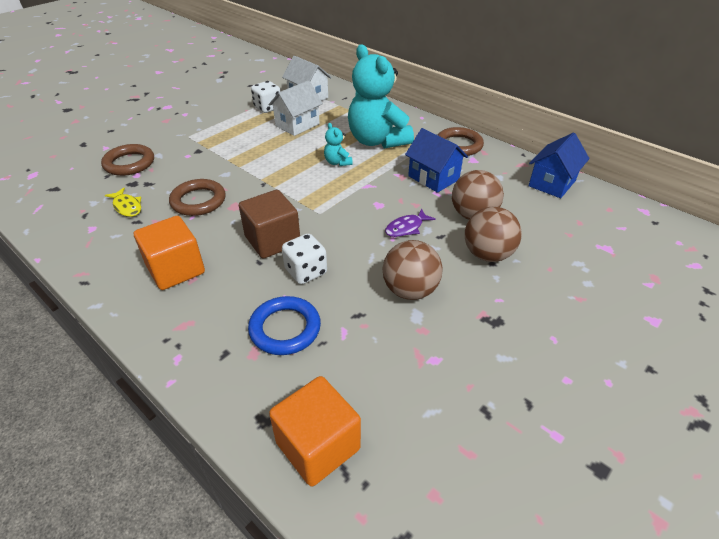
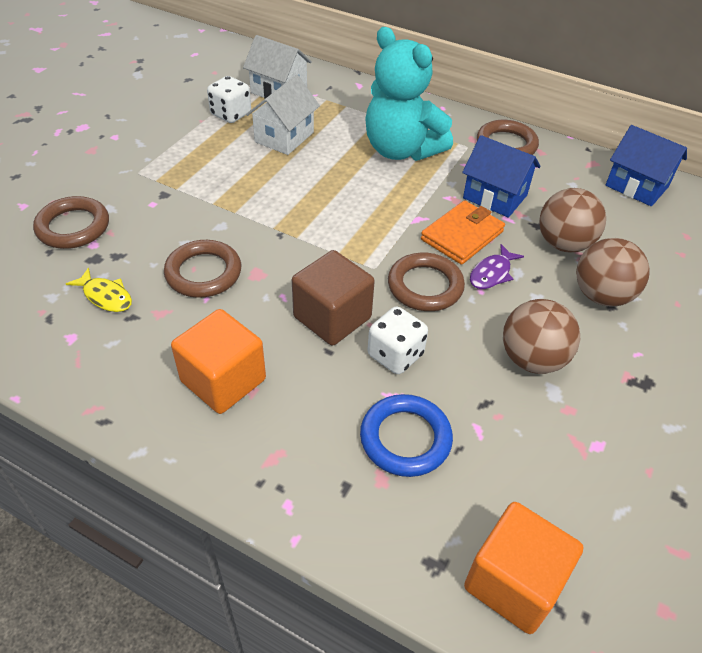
camera: 15 degrees left, 5 degrees up
turquoise teddy bear [324,123,353,166] -> none
blue house [529,133,590,198] -> blue house turned 75 degrees counterclockwise [606,125,687,206]
none -> brown ring [388,253,465,311]
none -> orange wallet [421,200,505,265]

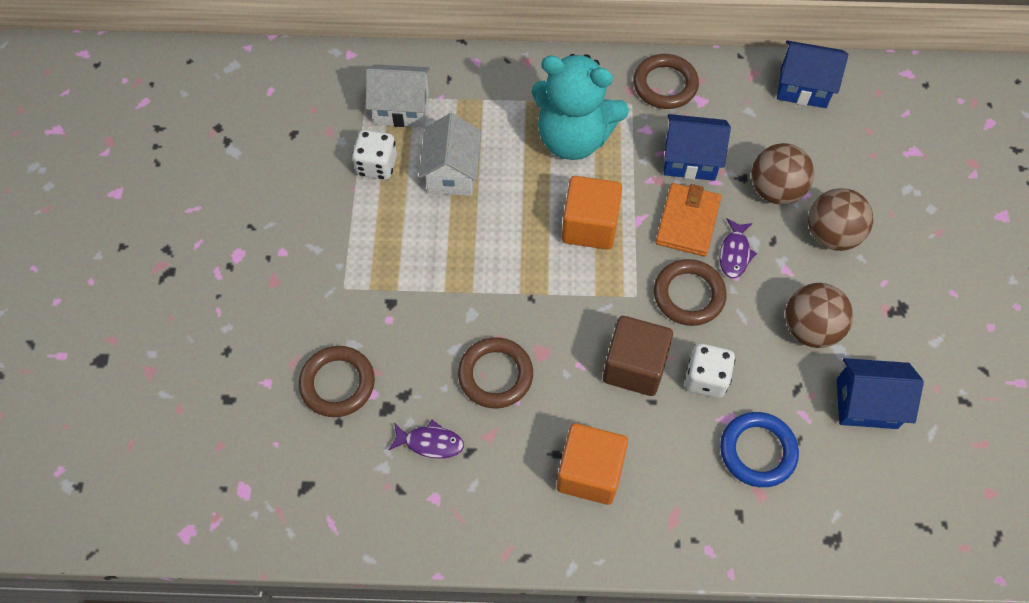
camera: 25 degrees left, 15 degrees up
yellow fish [66,268,132,312] -> purple fish [389,420,464,459]
orange cube [464,502,583,634] -> orange cube moved to [562,176,622,250]
none -> blue house [837,358,924,429]

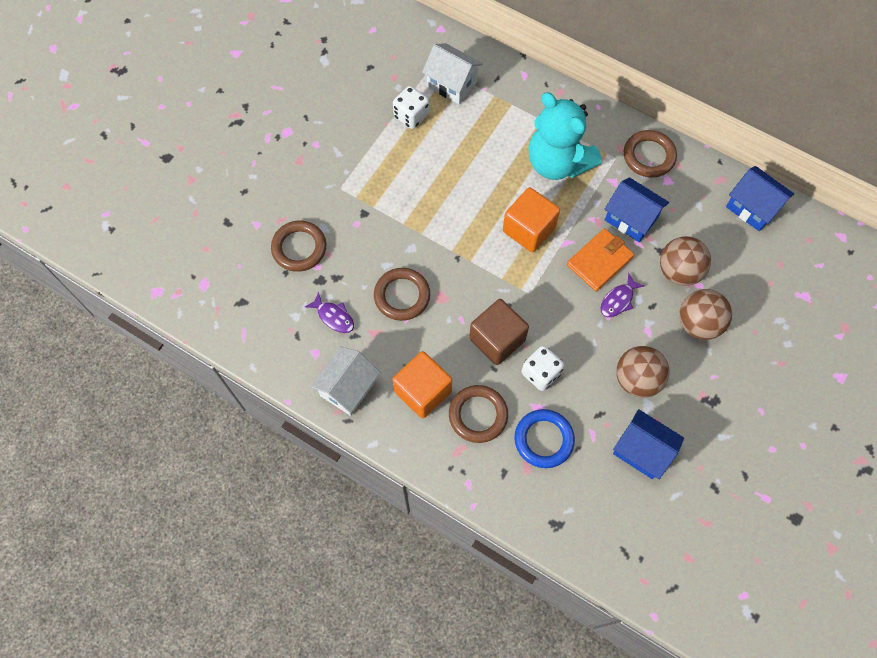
camera: 30 degrees right, 5 degrees up
white house [419,113,481,196] -> white house moved to [310,346,380,416]
brown ring [654,259,727,326] -> brown ring moved to [449,385,508,443]

